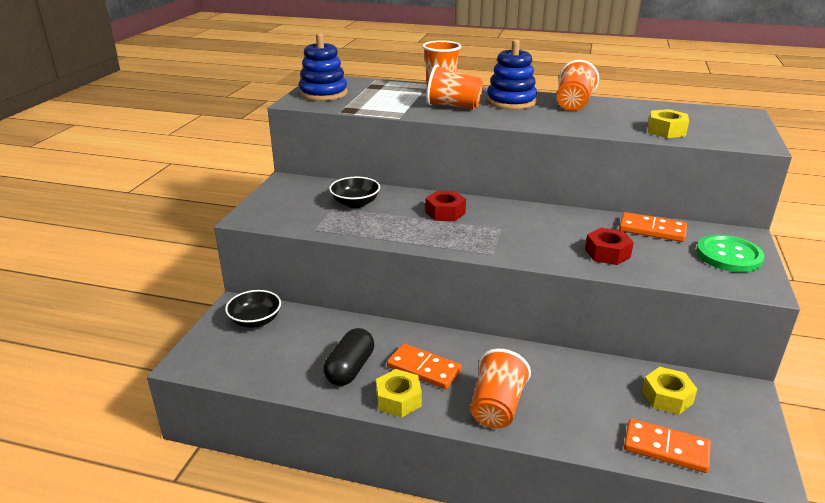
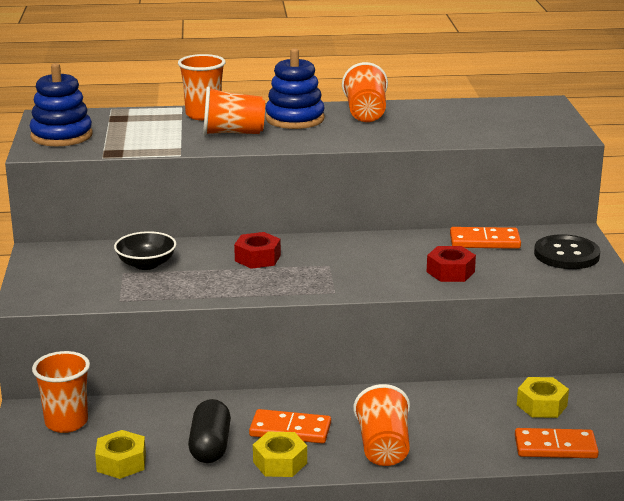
camera: 20 degrees left, 5 degrees down
black bowl [225,290,281,328] -> orange cup [32,351,90,433]
yellow nut [648,109,689,138] -> yellow nut moved to [95,430,146,479]
green button [696,235,765,272] -> black button [534,234,600,269]

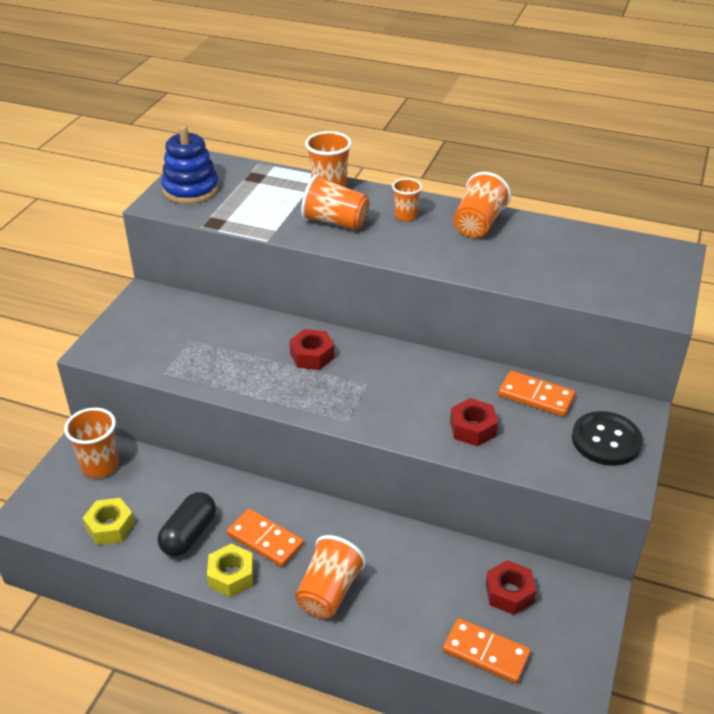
camera: 25 degrees right, 15 degrees up
black bowl [114,231,176,270] -> none
blue stacking toy [265,48,325,129] -> orange cup [392,178,422,221]
yellow nut [517,377,569,418] -> red nut [486,560,536,615]

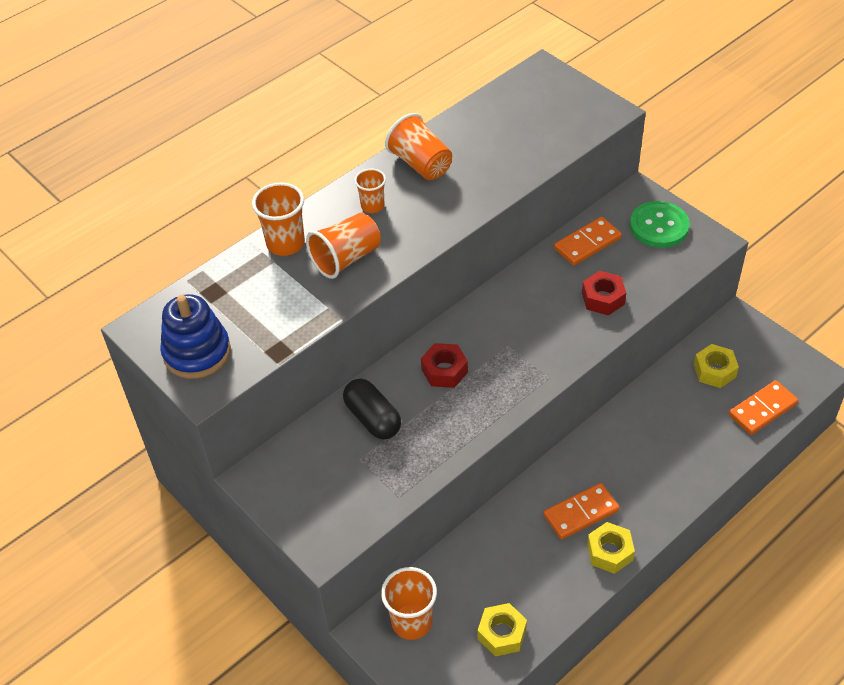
camera: 60 degrees left, 10 degrees up
black capsule [158,492,216,557] -> black capsule moved to [343,379,401,439]
orange cup [295,535,366,618] -> none
red nut [486,560,536,615] -> yellow nut [694,344,739,388]
black button [572,411,643,466] -> green button [630,201,690,248]

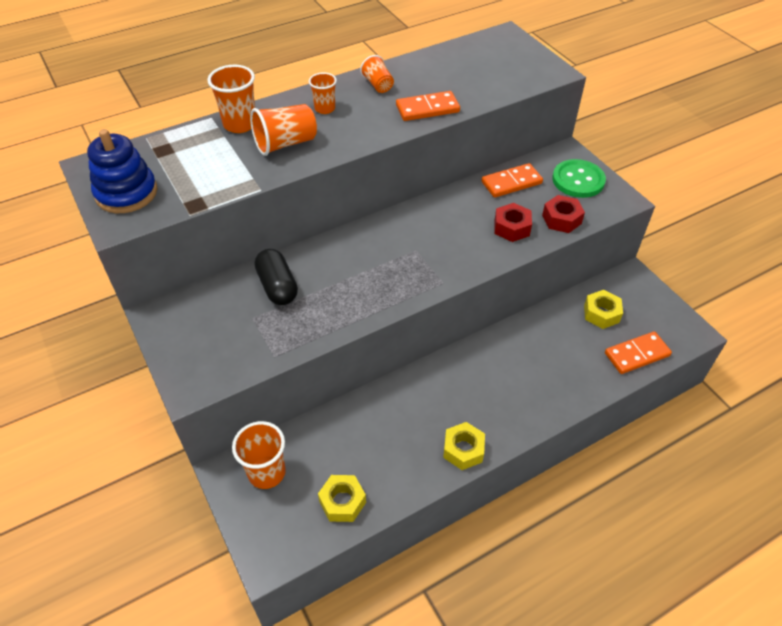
camera: 10 degrees right, 0 degrees up
orange cup [385,113,452,180] -> orange cup [360,55,394,93], size x0.63
red nut [421,343,468,388] -> red nut moved to [542,195,585,233]
orange domino [543,483,620,540] -> orange domino moved to [396,91,460,121]

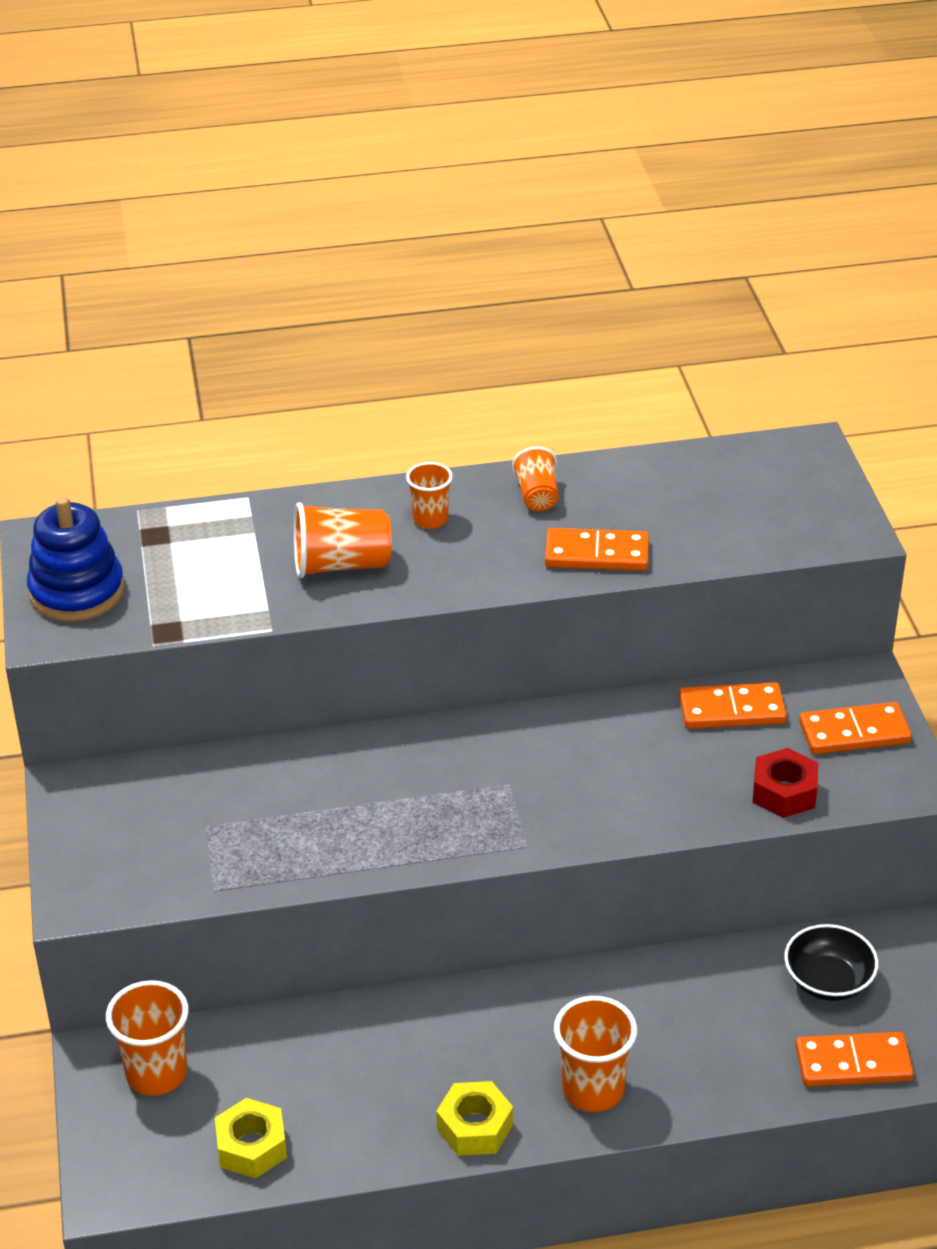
camera: 20 degrees right, 10 degrees down
orange cup [207,65,255,133] -> orange cup moved to [554,996,637,1112]
black capsule [255,249,298,305] -> none
red nut [494,203,532,242] -> none
green button [552,159,606,198] -> orange domino [799,702,912,754]
yellow nut [584,290,623,329] -> black bowl [784,924,878,1001]

